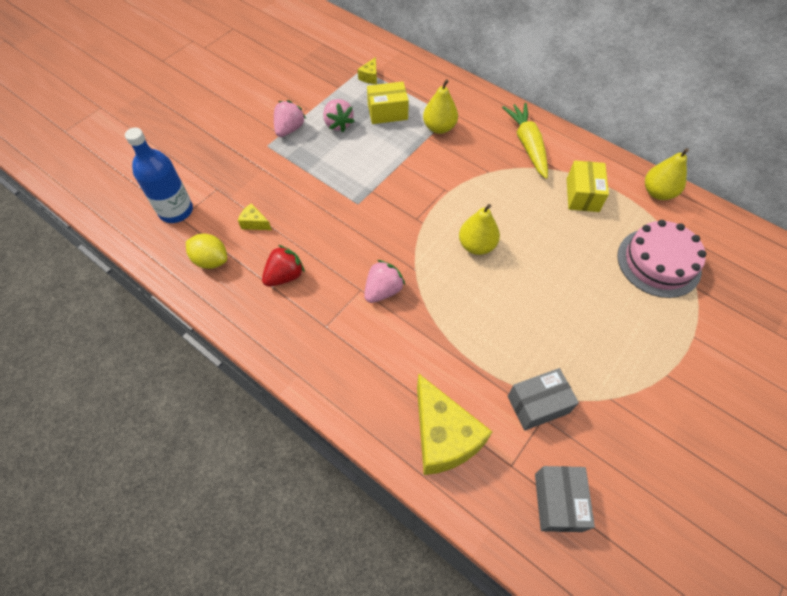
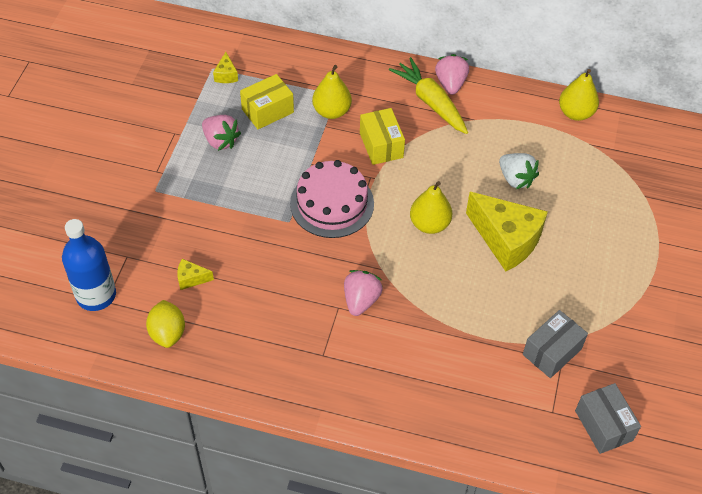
camera: 25 degrees left, 5 degrees down
yellow lemon [186,234,227,269] -> yellow lemon turned 75 degrees clockwise [146,300,185,348]
red strawberry [262,245,305,287] -> none
pink strawberry [274,100,306,137] -> pink strawberry moved to [435,54,469,95]
yellow cheese [417,373,492,475] -> yellow cheese moved to [466,192,548,271]
yellow box [567,160,609,212] -> yellow box moved to [360,108,405,165]
pink cake [617,220,706,298] -> pink cake moved to [290,160,374,238]
none -> white strawberry [499,153,539,189]

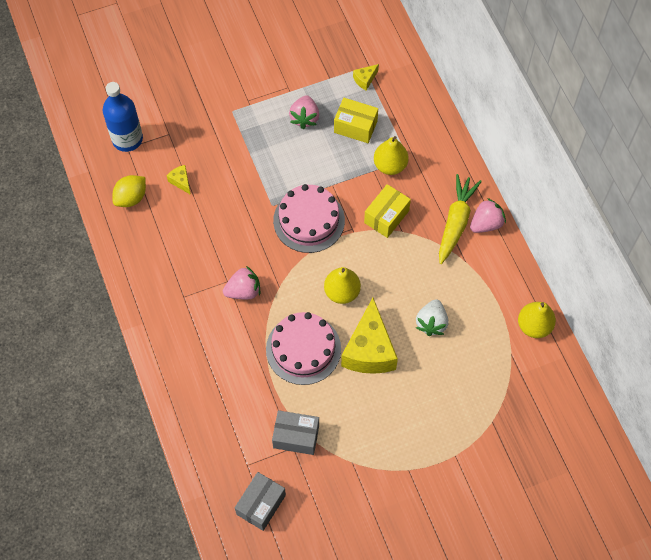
camera: 55 degrees right, 10 degrees up
none -> pink cake [266,312,341,385]

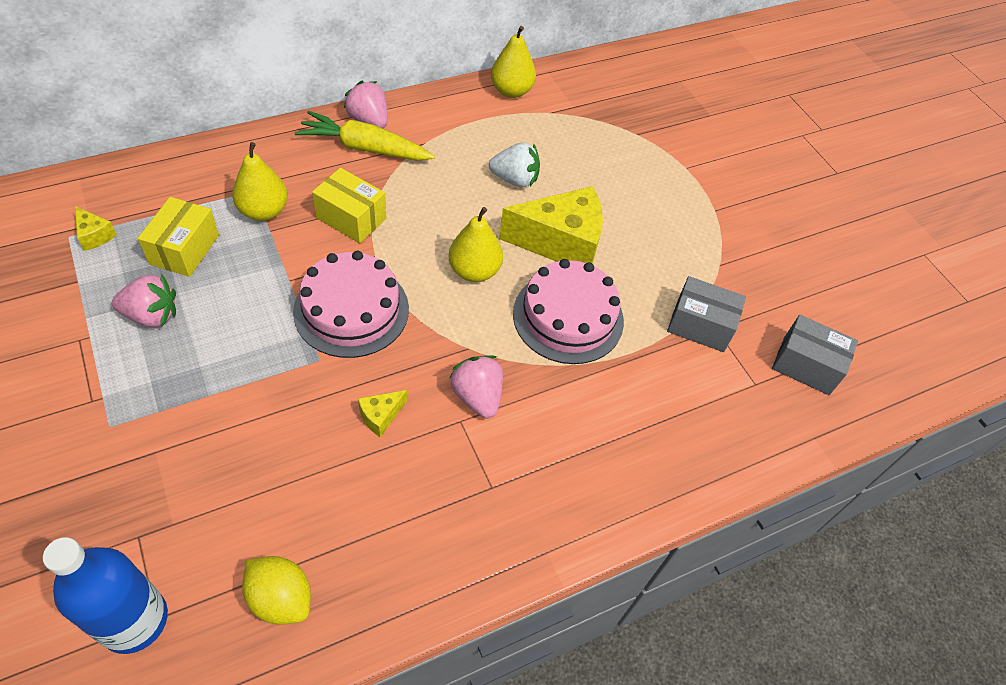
camera: 100 degrees left, 10 degrees down
yellow cheese [167,165,191,195] -> yellow cheese moved to [358,390,407,437]
grey box [272,410,319,455] -> grey box turned 75 degrees counterclockwise [667,276,746,352]

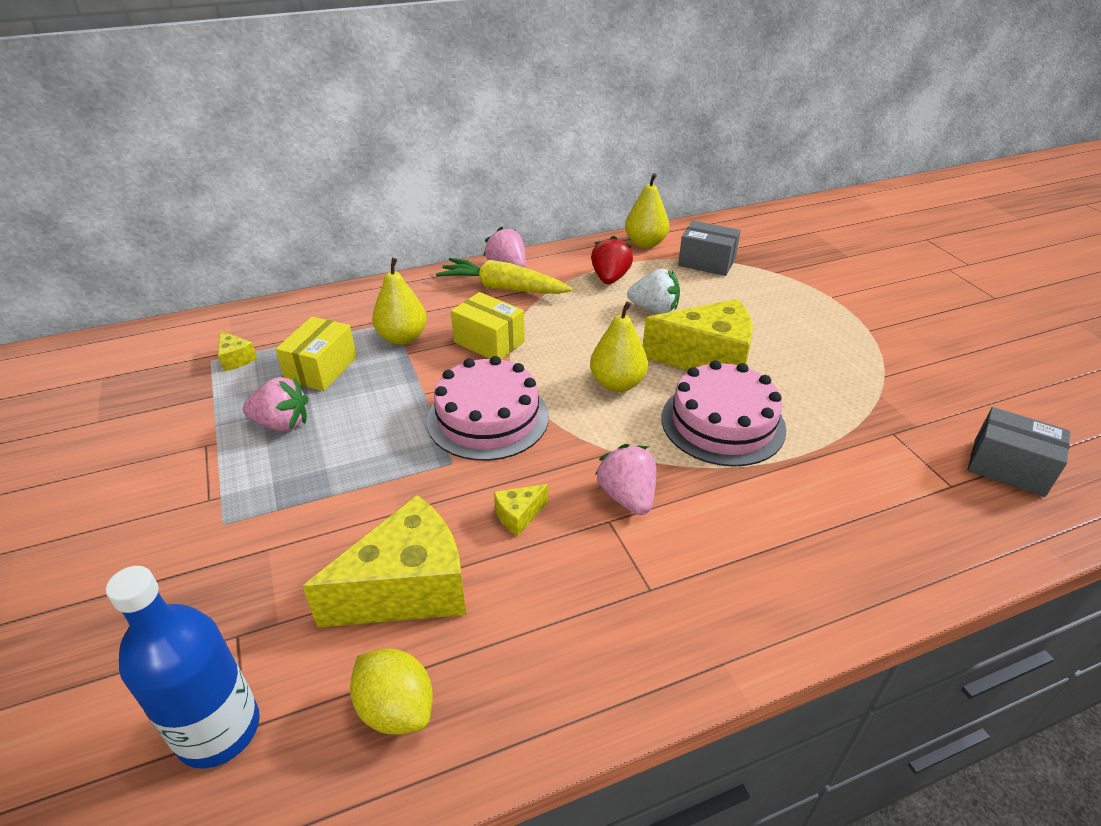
camera: 10 degrees right, 15 degrees down
grey box [667,276,746,352] -> grey box moved to [678,221,741,276]
none -> yellow cheese [302,495,466,628]
none -> red strawberry [591,236,633,284]

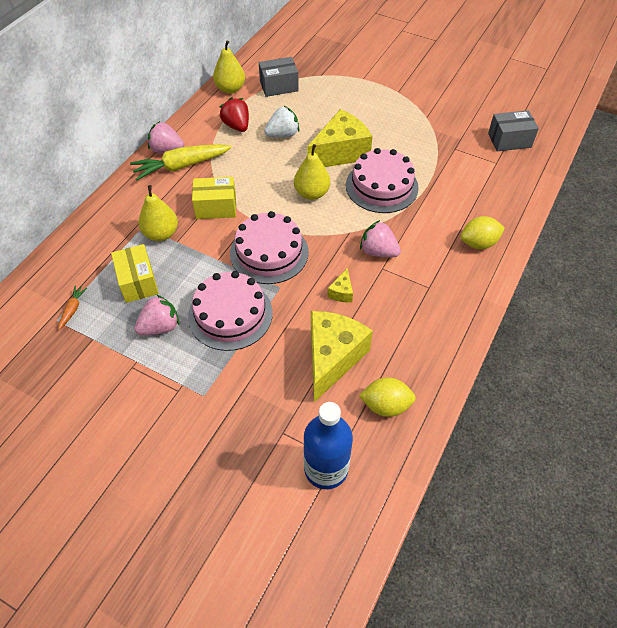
camera: 40 degrees left, 15 degrees up
yellow cheese [218,331,257,371] -> orange carrot [58,286,87,330]
none -> pink cake [188,271,273,351]
none -> yellow lemon [461,216,505,249]

